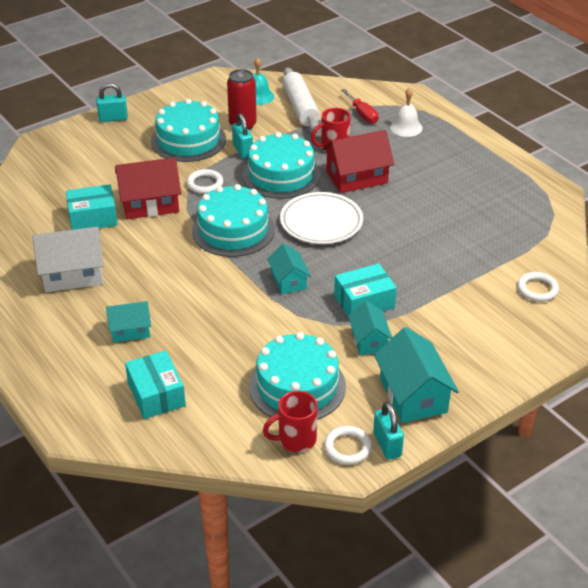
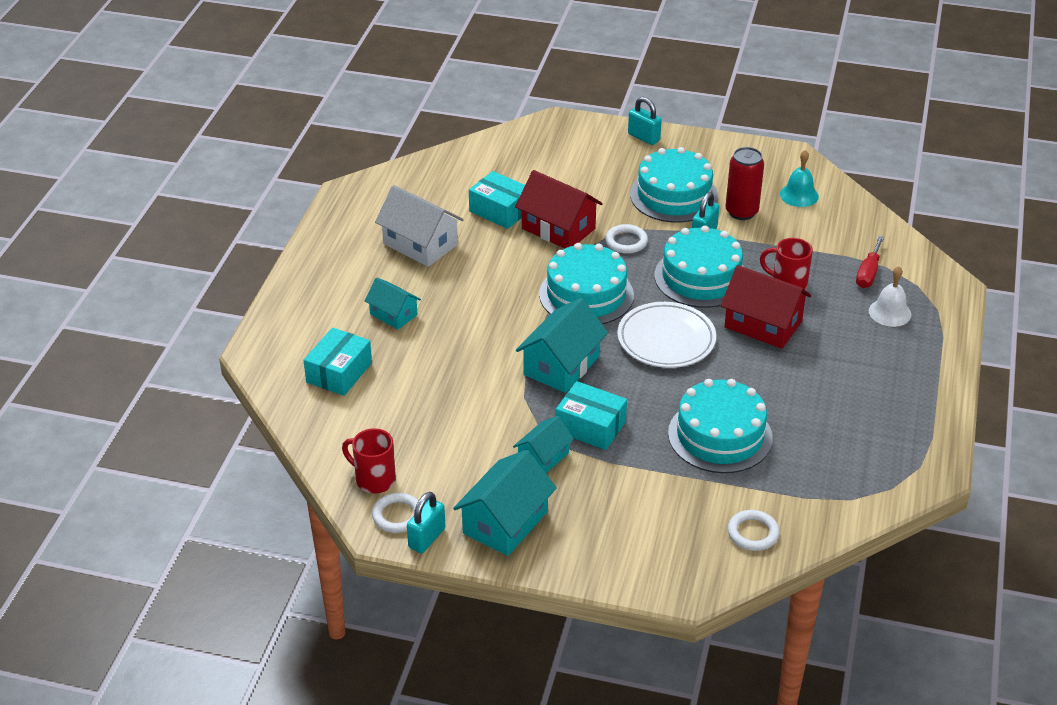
camera: 50 degrees right, 0 degrees up
turquoise cake [249,332,346,420] -> turquoise cake moved to [668,379,773,473]
turquoise house [267,243,311,294] -> turquoise house [516,298,608,393], size x1.65
white rolling pin [282,67,320,132] -> none

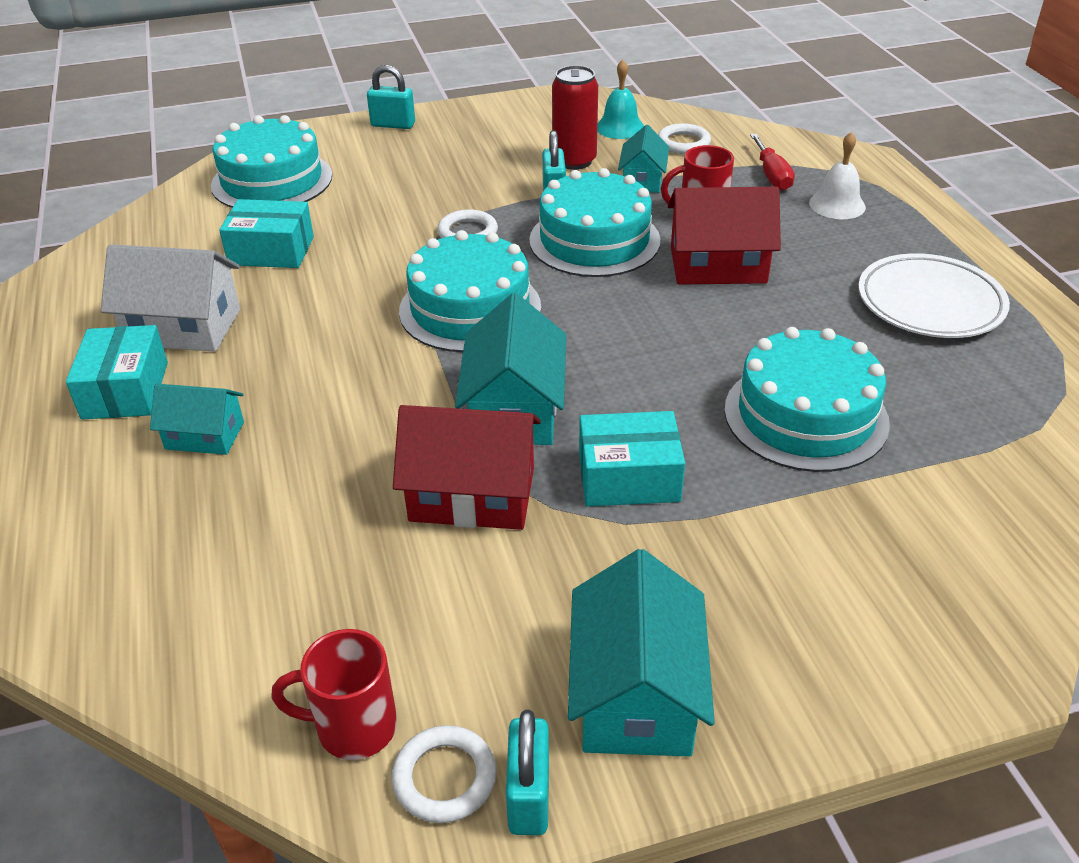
camera: 30 degrees left, 0 degrees up
turquoise box [304,328,372,396] -> turquoise box moved to [66,325,168,420]
turquoise house [513,416,574,473] -> turquoise house moved to [618,125,669,193]
red house [515,170,603,249] -> red house moved to [393,405,541,530]
white plate [617,302,716,368] -> white plate moved to [858,253,1010,338]
turquoise cake [630,147,718,223] -> turquoise cake moved to [211,115,332,208]
white ring [727,510,780,551] -> white ring moved to [658,123,711,154]

